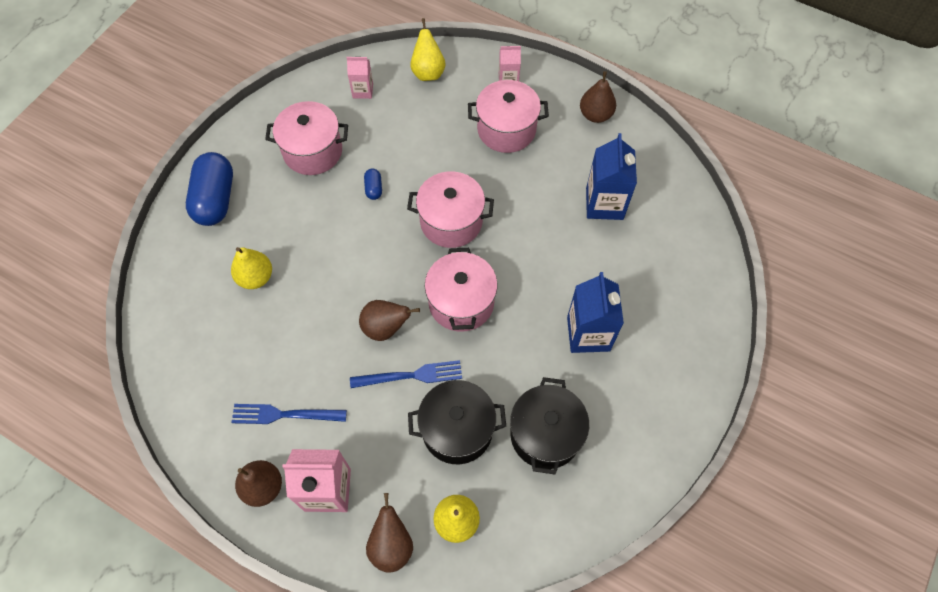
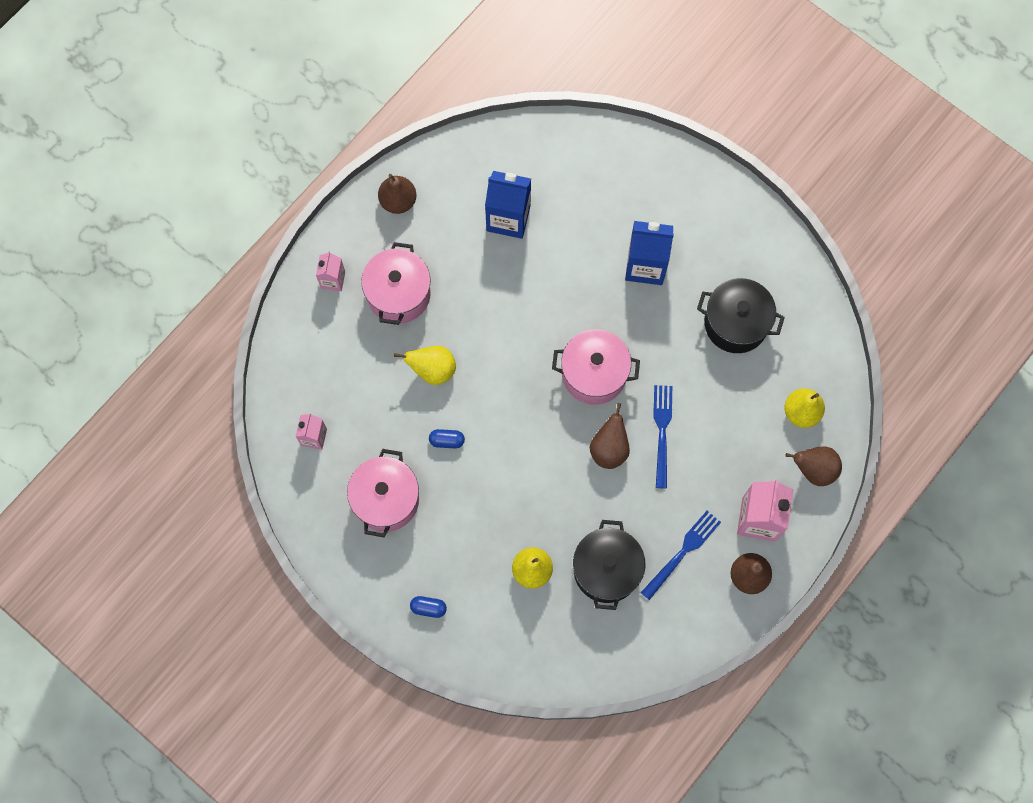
camera: 80 degrees left, 10 degrees up
blue capsule [186,152,233,226] -> blue capsule [410,596,447,618], size x0.44
blue fork [231,404,347,424] -> blue fork turned 150 degrees counterclockwise [641,511,721,600]
pink pot [407,172,494,248] -> none
black pot [408,380,506,464] -> black pot moved to [573,520,645,610]
yellow pear [410,18,446,81] -> yellow pear moved to [394,346,456,385]

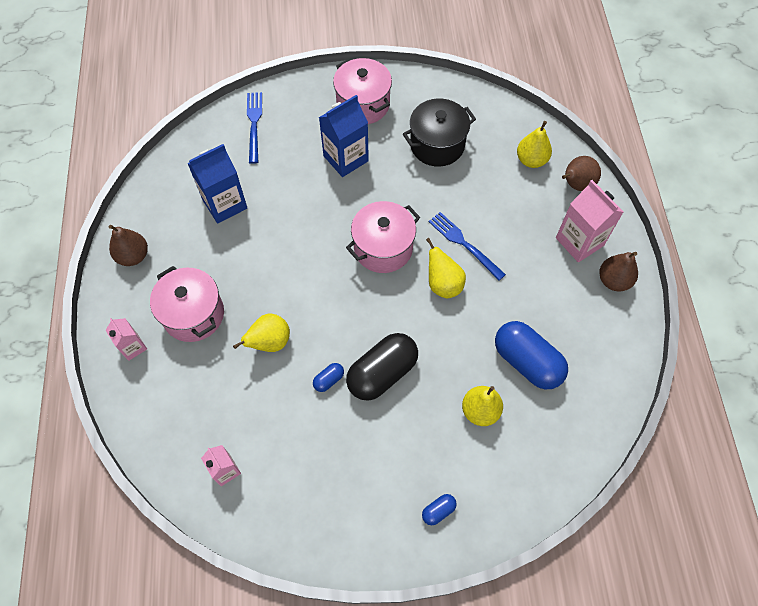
camera: 45 degrees left, 10 degrees down
pink pot [347,449,419,537] -> pink pot moved to [333,58,392,124]
black pot [573,520,645,610] -> blue capsule [495,321,568,389]
brown pear [590,403,630,469] -> yellow pear [426,238,466,298]
blue fork [641,511,721,600] -> blue fork moved to [247,92,262,164]
none -> black capsule [346,333,418,401]

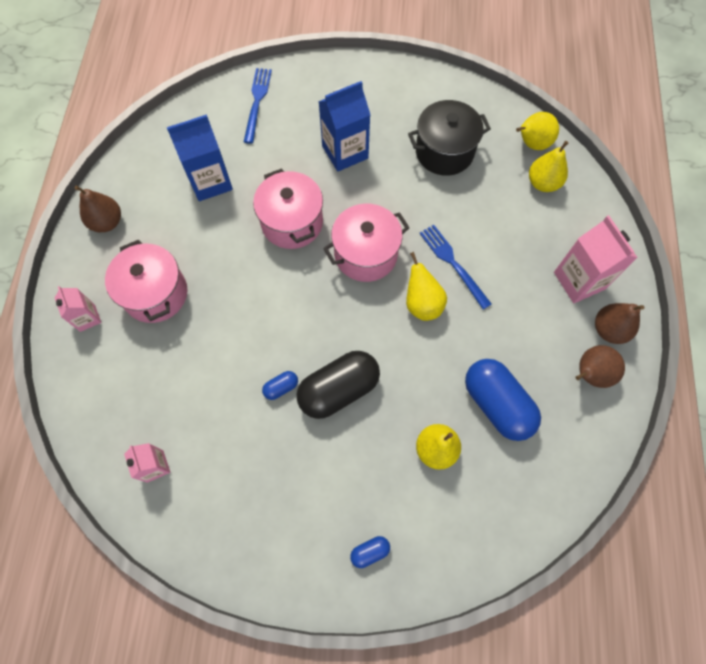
camera: 10 degrees right, 5 degrees up
yellow pear [233,313,290,352] -> yellow pear moved to [516,112,559,150]
pink pot [333,58,392,124] -> pink pot moved to [253,168,323,249]
brown pear [562,156,601,191] -> brown pear moved to [575,345,625,388]

